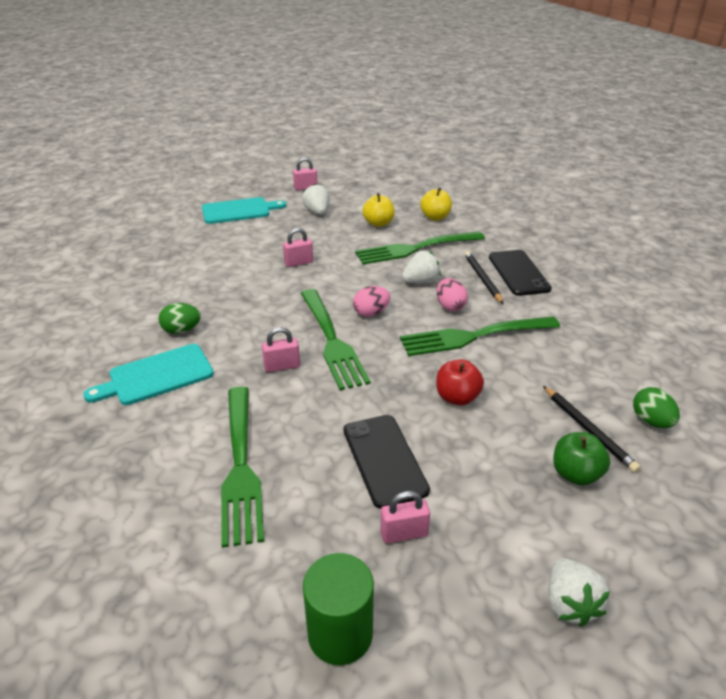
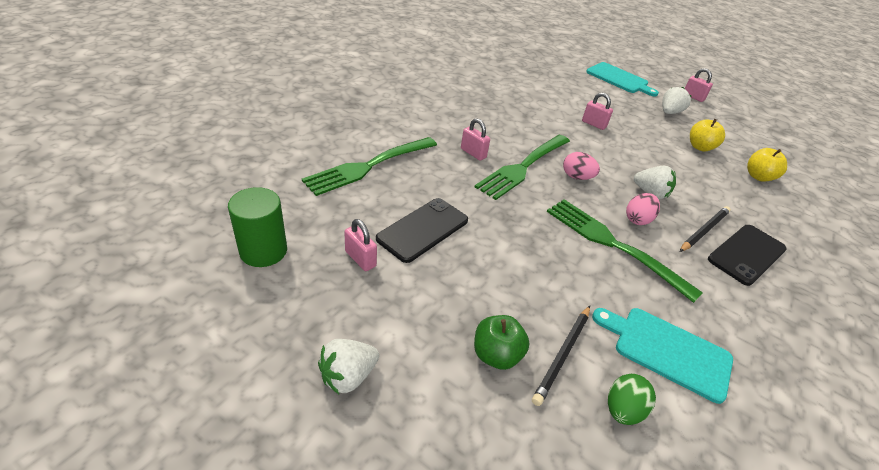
camera: 55 degrees right, 5 degrees up
turquoise cutting board [83,344,214,405] -> turquoise cutting board moved to [592,308,733,404]
green egg [158,303,201,334] -> none
green fork [355,231,485,264] -> none
red apple [436,359,484,406] -> none

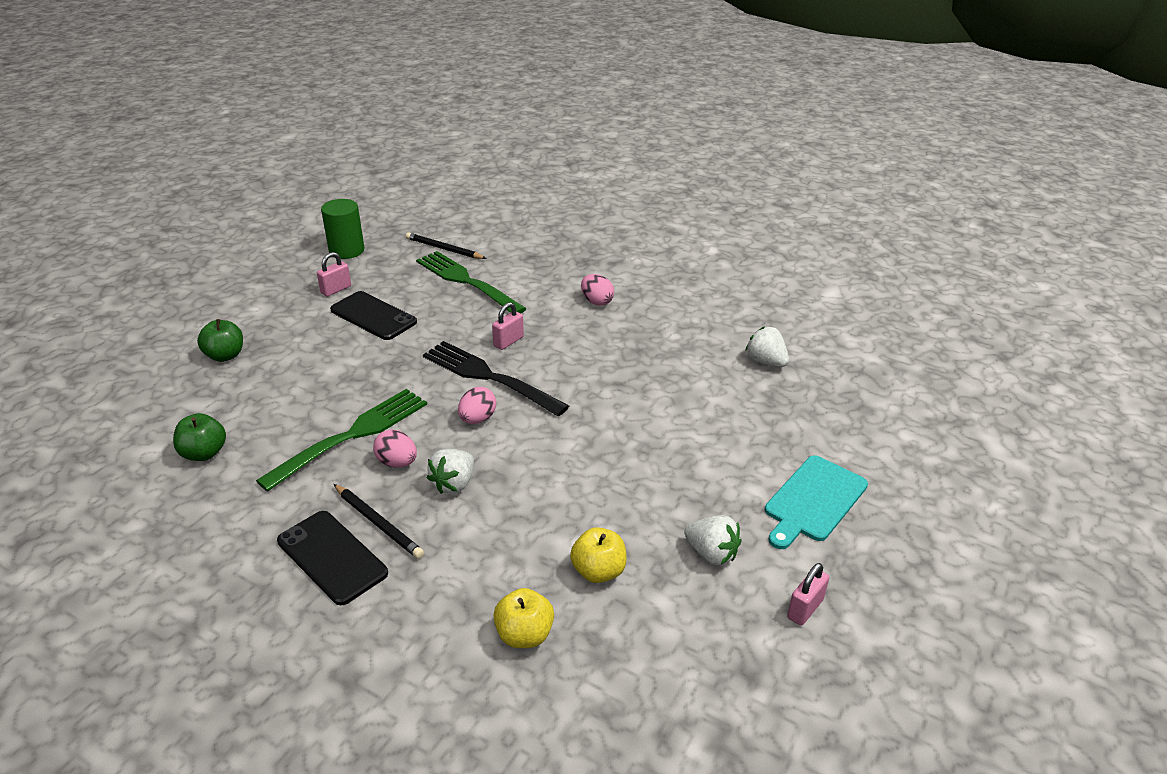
camera: 90 degrees right, 5 degrees down
white strawberry [318,339,379,394] -> white strawberry moved to [745,327,789,367]
green fork [475,135,570,200] -> black fork [423,341,569,416]
black pencil [532,306,590,406] -> black pencil moved to [406,232,487,259]
pink padlock [582,93,613,130] -> none
turquoise cutting board [592,308,733,404] -> green apple [173,413,226,461]
green egg [608,374,656,425] -> none
none -> pink egg [581,274,614,306]

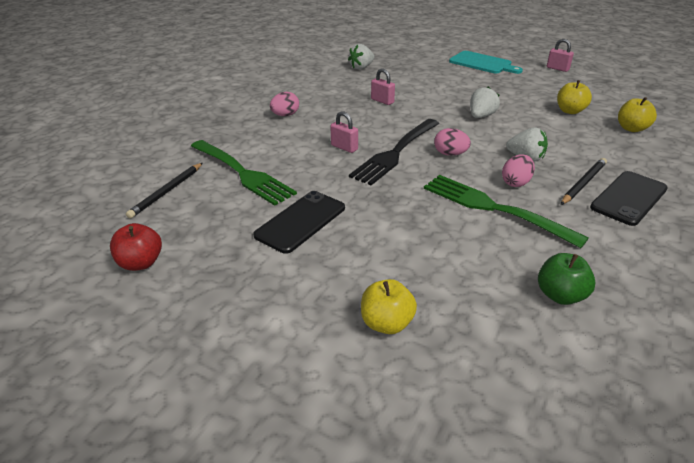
camera: 90 degrees left, 0 degrees up
green apple [197,319,243,362] -> yellow apple [361,279,417,334]
pink padlock [317,252,351,296] -> pink padlock moved to [371,68,395,105]
green cylinder [321,199,364,259] -> red apple [110,223,162,271]
green fork [416,251,527,313] -> green fork turned 90 degrees counterclockwise [191,140,297,206]
white strawberry [684,515,742,565] -> white strawberry moved to [470,86,500,118]

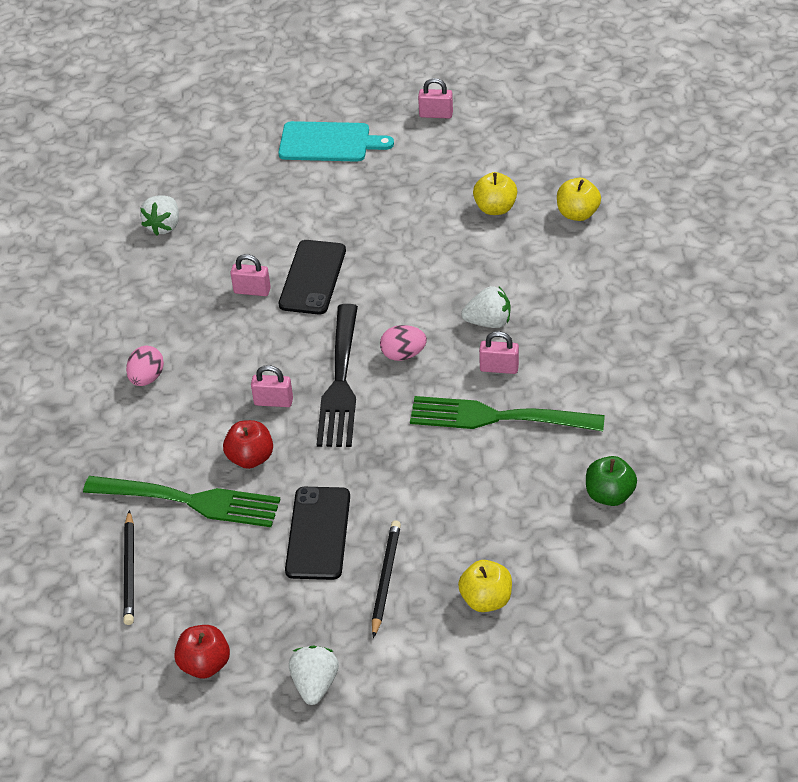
camera: 30 degrees left, 10 degrees up
white strawberry [470,86,500,118] -> white strawberry moved to [289,645,339,705]
pink egg [502,154,535,187] -> pink padlock [479,331,519,374]
black pencil [561,158,607,205] -> black pencil moved to [372,521,401,638]
black phone [590,171,668,226] -> black phone moved to [279,240,346,315]
none -> red apple [223,420,273,469]

